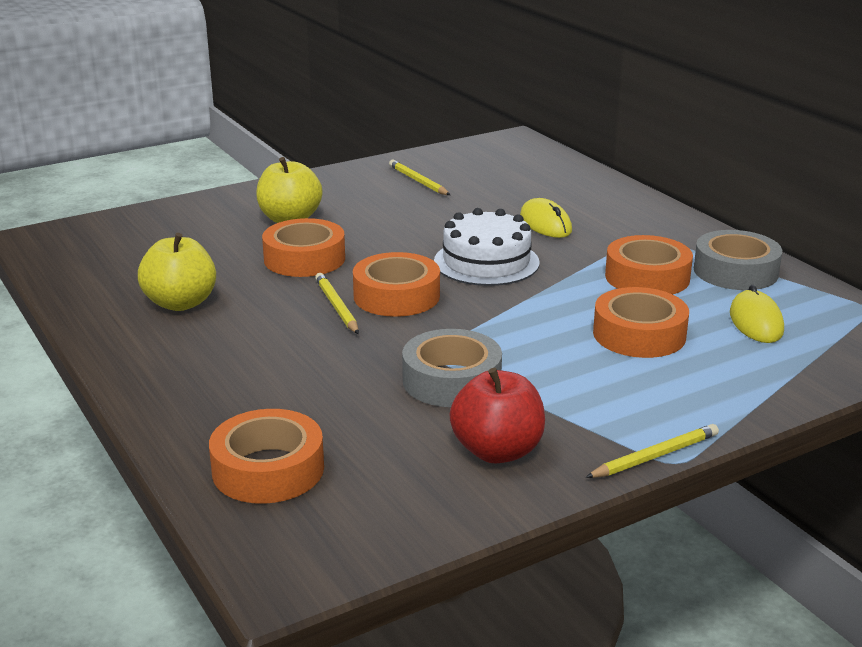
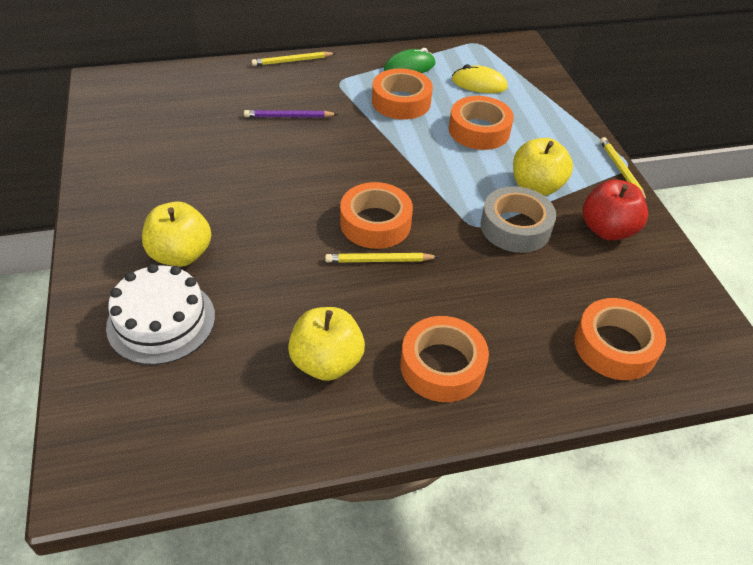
camera: 75 degrees left, 20 degrees up
orange tape [262,218,345,277] -> orange tape moved to [400,316,489,402]
yellow pencil [389,160,450,195] -> yellow pencil moved to [251,51,336,66]
white cake [434,208,540,286] -> white cake moved to [106,264,215,365]
yellow mouse [520,198,572,238] -> purple pencil [244,110,338,118]
grey tape [694,230,782,290] -> green mouse [384,48,435,73]
none -> yellow apple [513,138,573,196]

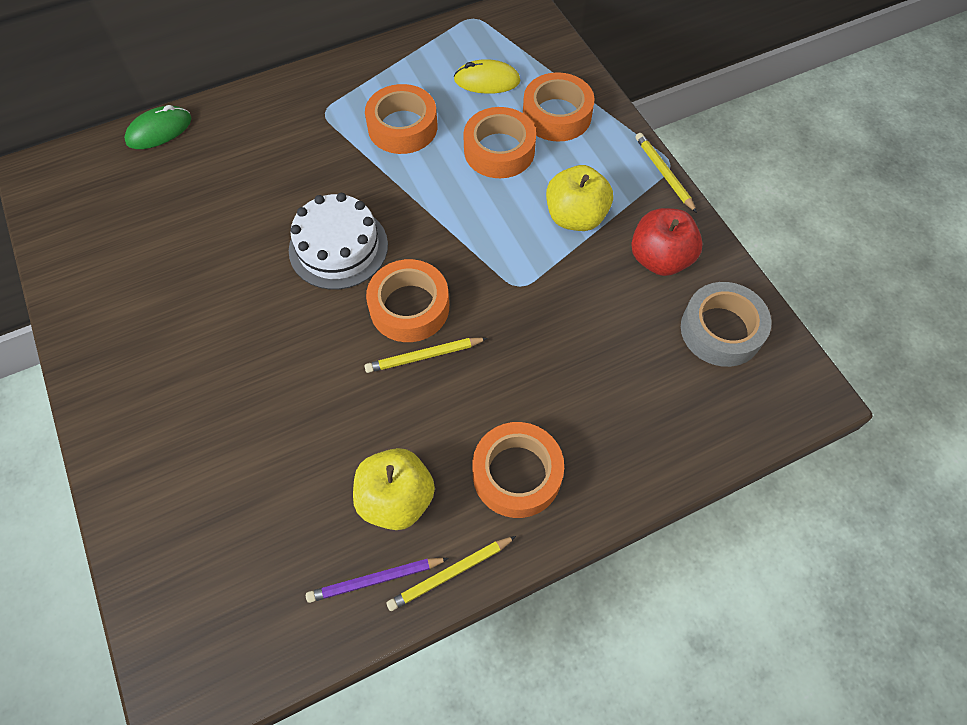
camera: 10 degrees left, 15 degrees up
white cake [106,264,215,365] -> white cake moved to [289,193,388,290]
yellow apple [142,202,211,267] -> none
purple pencil [244,110,338,118] -> purple pencil moved to [306,558,449,603]
yellow pencil [251,51,336,66] -> yellow pencil moved to [386,536,516,611]
green mouse [384,48,435,73] -> green mouse moved to [124,105,191,149]
grey tape [480,186,556,253] -> grey tape moved to [681,282,772,367]
orange tape [574,298,666,380] -> orange tape moved to [523,72,595,142]

